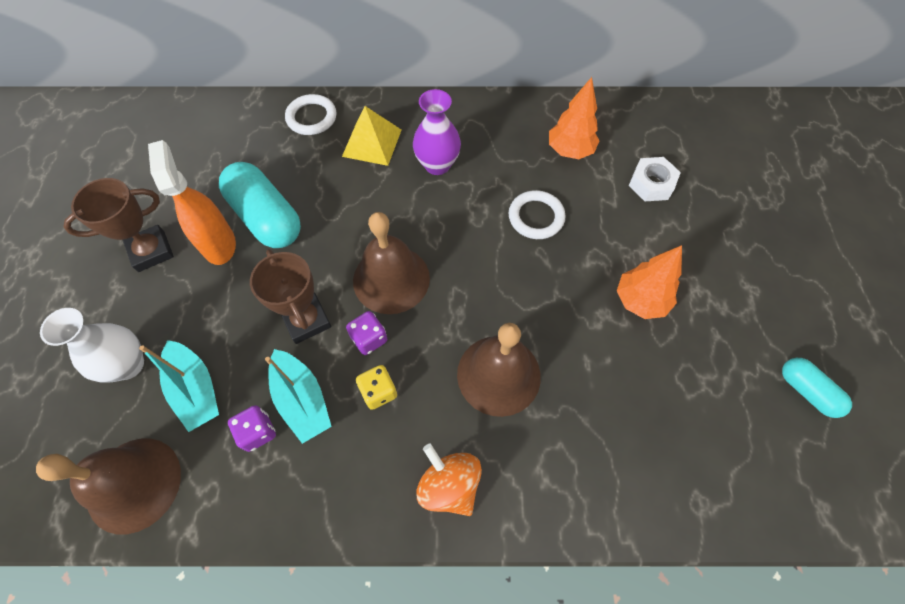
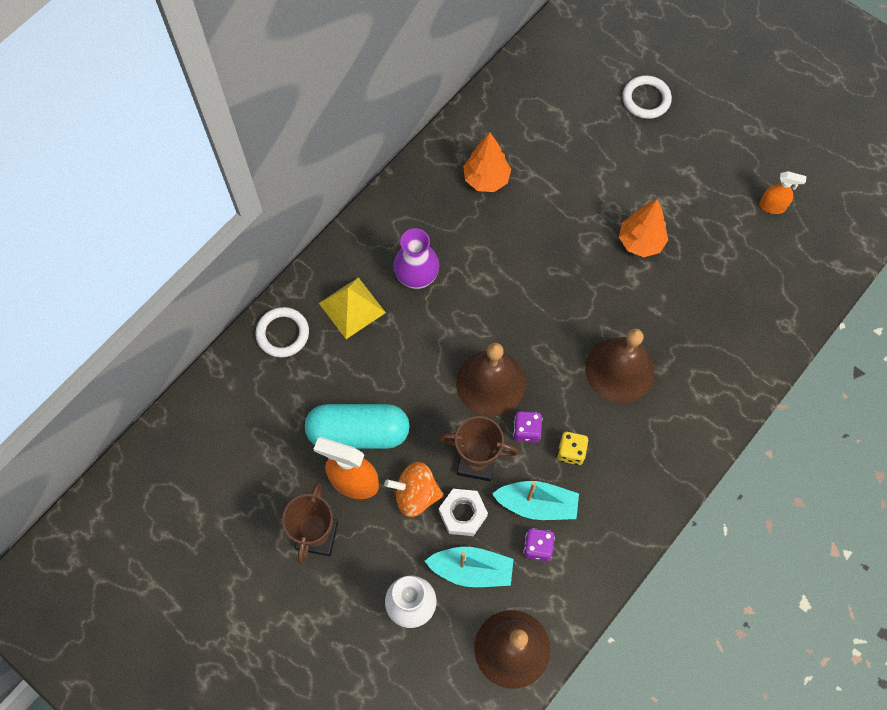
camera: 50 degrees left, 5 degrees up
orange spinning top [416,444,482,516] -> orange spinning top moved to [384,462,444,517]
white ring [509,190,566,239] -> white ring moved to [623,75,672,119]
white nut [629,157,681,201] -> white nut moved to [439,489,488,536]
turquoise capsule [782,358,852,418] -> orange spray bottle [759,171,807,214]

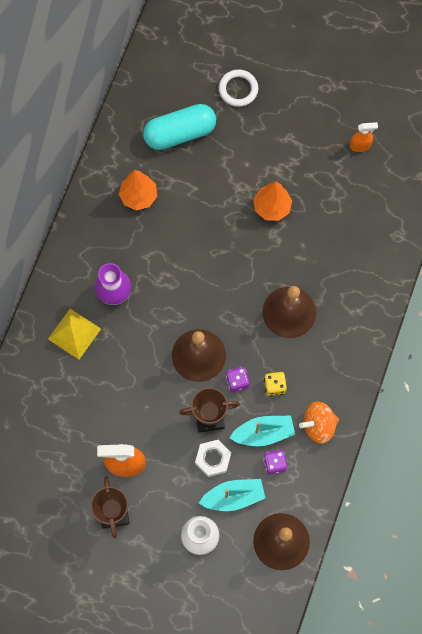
camera: 20 degrees left, 5 degrees up
white ring [256,307,309,357] -> none
turquoise capsule [305,404,410,449] -> turquoise capsule moved to [143,104,216,150]
orange spinning top [384,462,444,517] -> orange spinning top moved to [299,402,339,444]

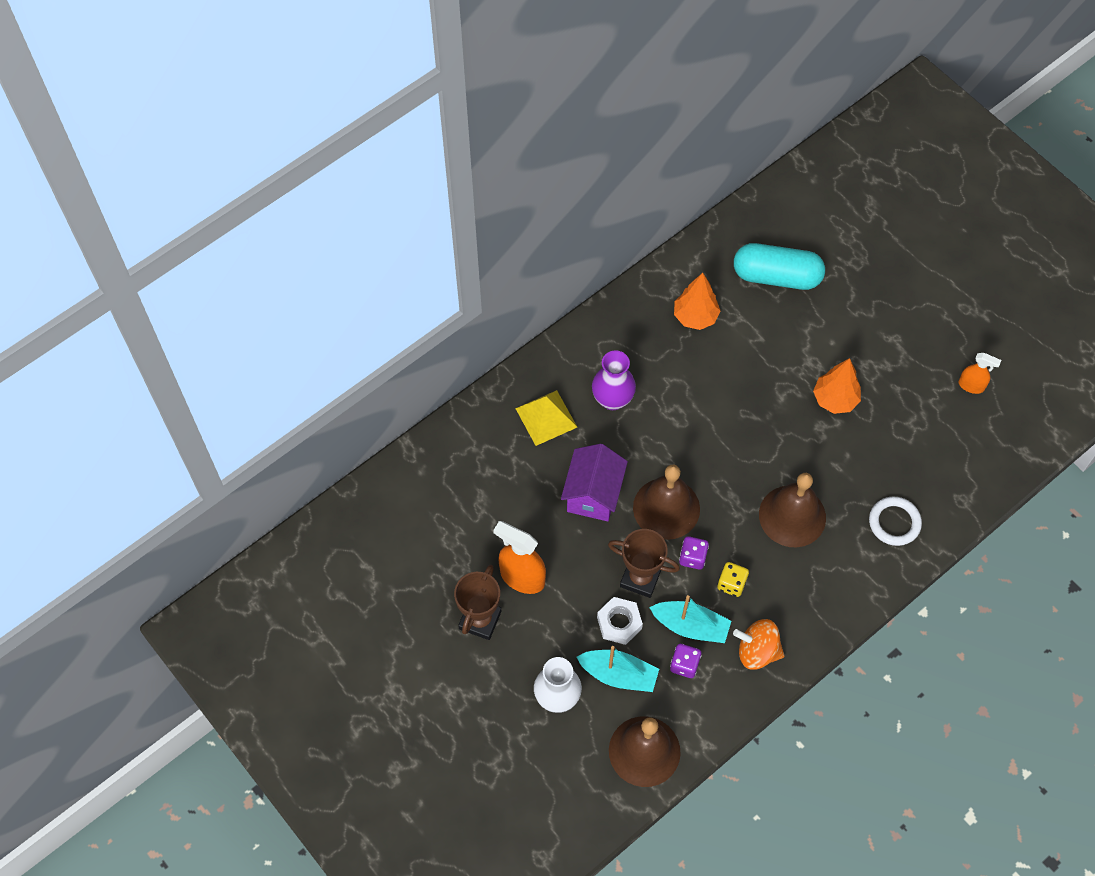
camera: 30 degrees right, 10 degrees down
white ring [219,70,258,107] -> white ring moved to [869,496,922,546]
none -> purple house [561,444,628,521]

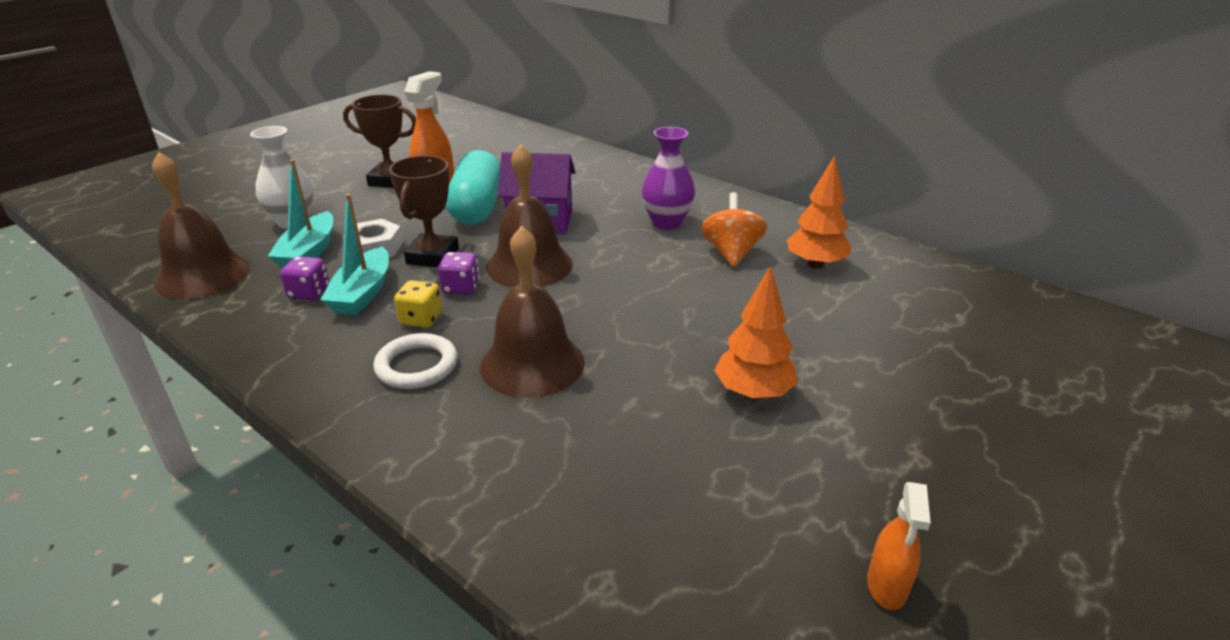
camera: 80 degrees right, 30 degrees down
yellow pyramid [515,390,577,446] -> none
orange spinning top [733,619,785,670] -> orange spinning top moved to [701,192,767,267]
turquoise capsule [734,243,825,290] -> turquoise capsule moved to [446,150,501,224]
white ring [869,496,922,546] -> white ring moved to [373,333,458,389]

